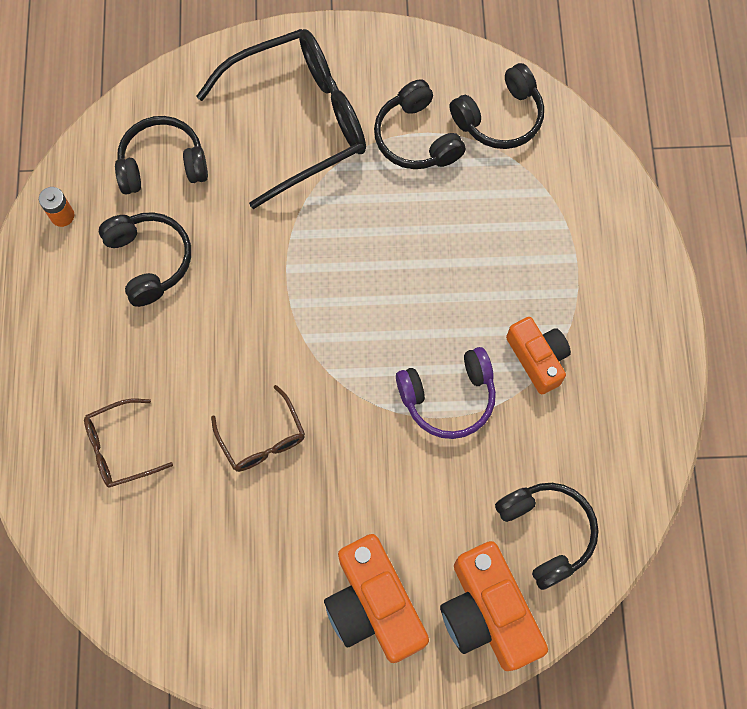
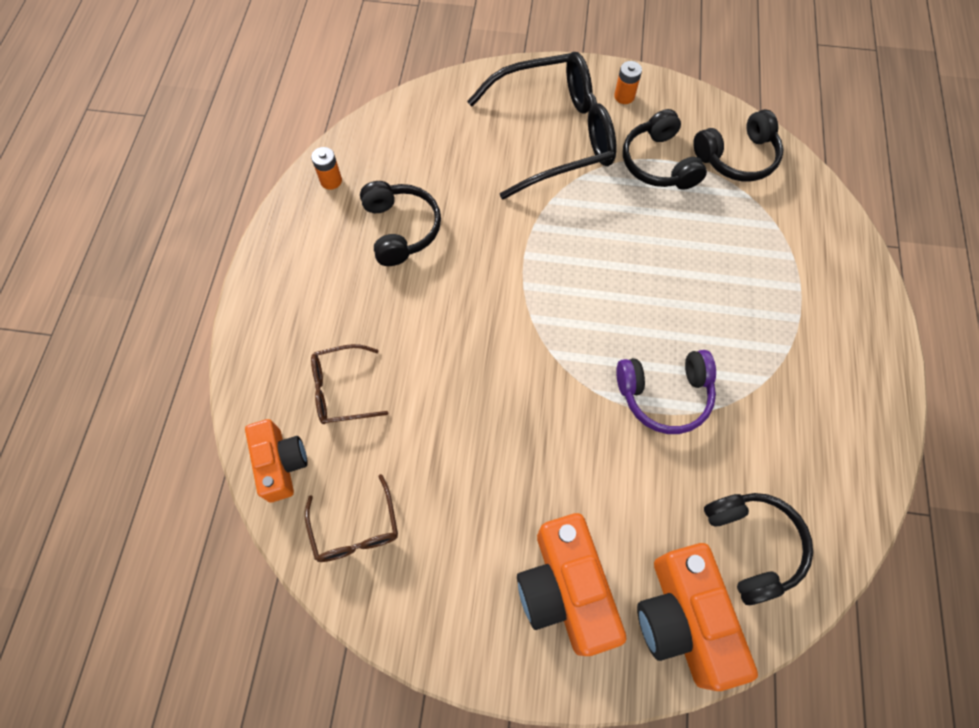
camera: 10 degrees right, 5 degrees down
black headphones [115,116,208,194] -> none
brown glasses [211,385,305,472] -> brown glasses moved to [305,474,398,562]
orange camera [506,317,571,394] -> orange camera moved to [245,419,308,502]
none -> orange battery [614,61,642,104]

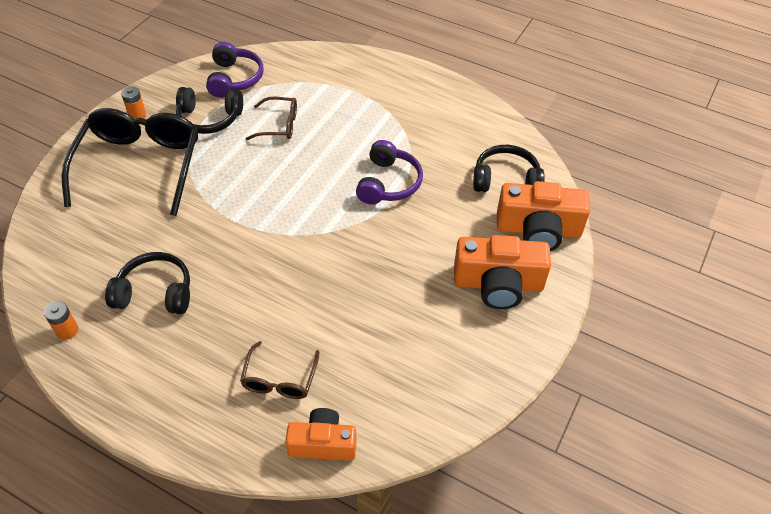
camera: 70 degrees left, 15 degrees down
brown glasses [305,474,398,562] -> brown glasses moved to [246,97,297,140]
black headphones [693,109,784,181] -> purple headphones [206,42,264,98]

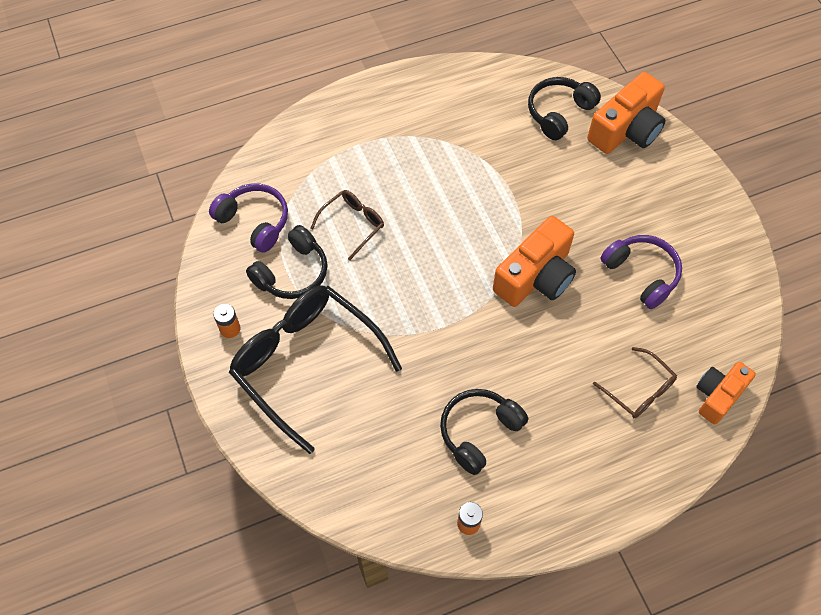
camera: 50 degrees left, 10 degrees up
purple headphones [356,140,423,204] -> purple headphones moved to [600,235,682,309]
orange camera [454,235,551,309] -> orange camera moved to [493,216,576,307]

